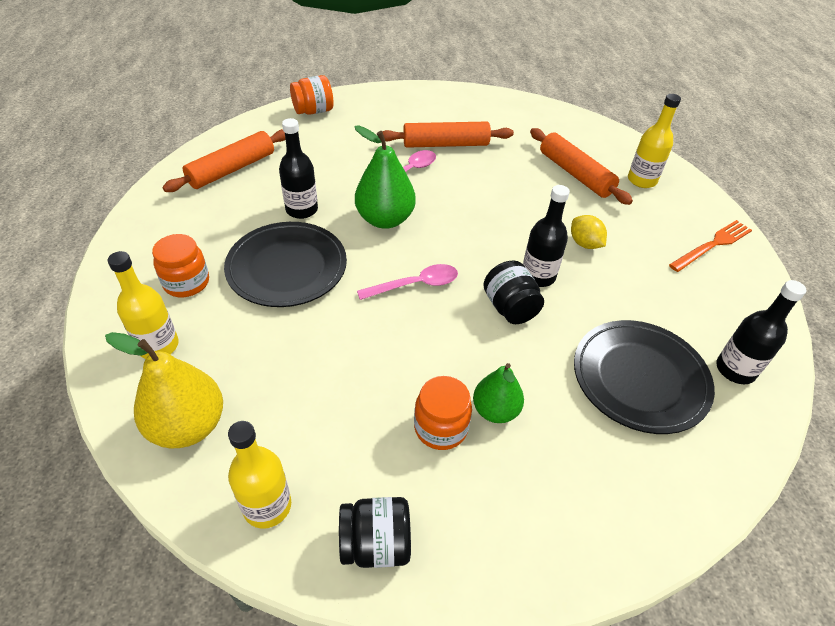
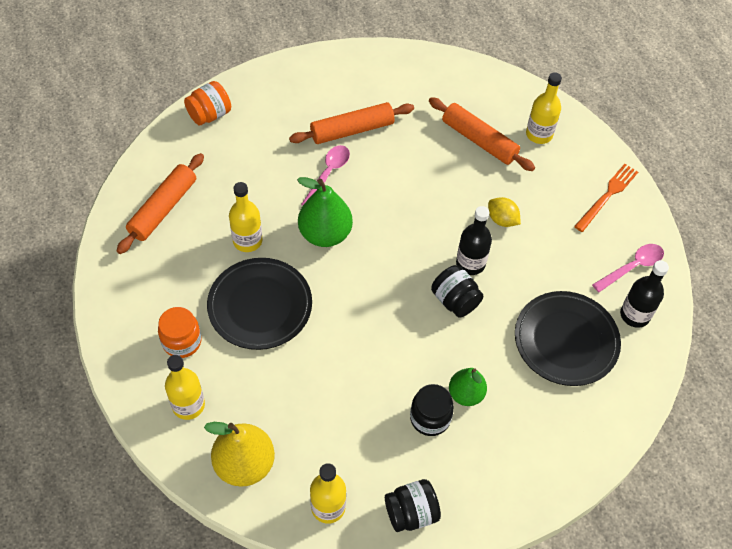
camera: 15 degrees left, 10 degrees up
black bottle [279,118,318,219] -> yellow bottle [229,182,263,252]
pink spoon [357,264,458,300] -> pink spoon moved to [592,244,664,292]
orange jar [414,376,472,450] -> black jar [410,384,454,436]

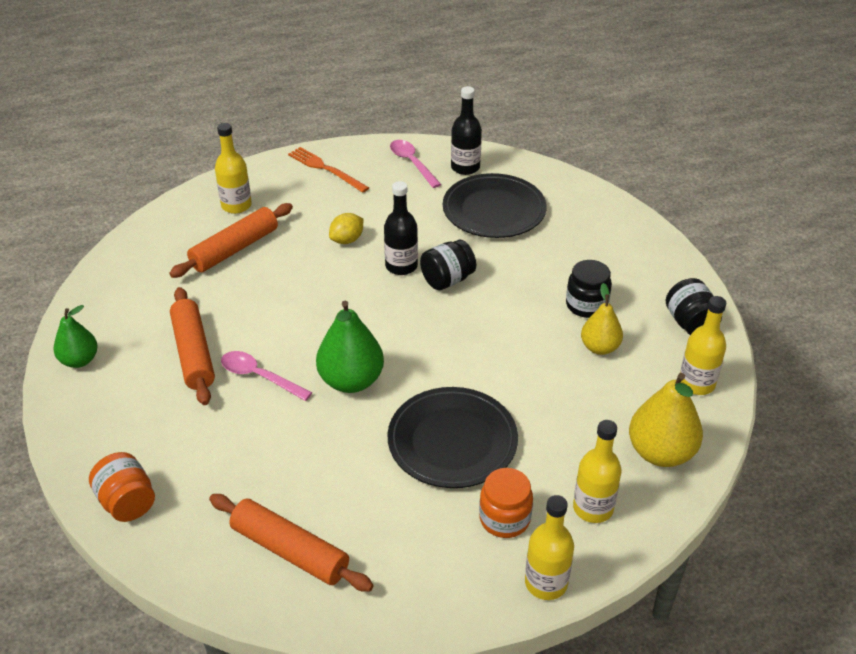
camera: 85 degrees left, 15 degrees down
yellow bottle [229,182,263,252] -> yellow bottle moved to [525,495,574,600]
green pear [449,368,487,406] -> green pear moved to [53,305,98,368]
none -> yellow pear [581,283,623,355]

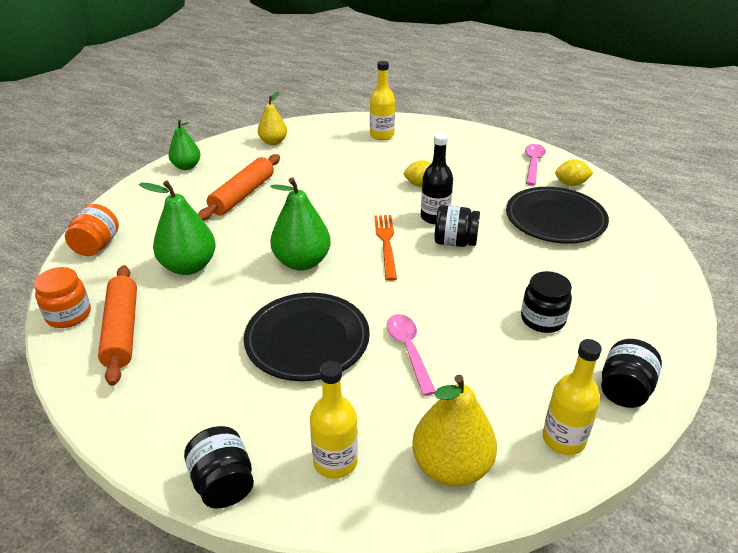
camera: 45 degrees right, 5 degrees down
orange rolling pin [169,203,293,278] -> none
pink spoon [221,351,313,401] -> pink spoon moved to [387,314,436,396]
orange fork [288,147,369,193] -> orange fork moved to [374,215,397,281]
black bottle [451,86,482,175] -> yellow lemon [555,159,593,186]
orange jar [479,468,533,538] -> orange jar moved to [34,267,91,328]
yellow bottle [525,495,574,600] -> black jar [184,426,254,509]
yellow pear [581,283,623,355] -> yellow pear moved to [258,91,287,145]
none -> green pear [139,180,216,275]

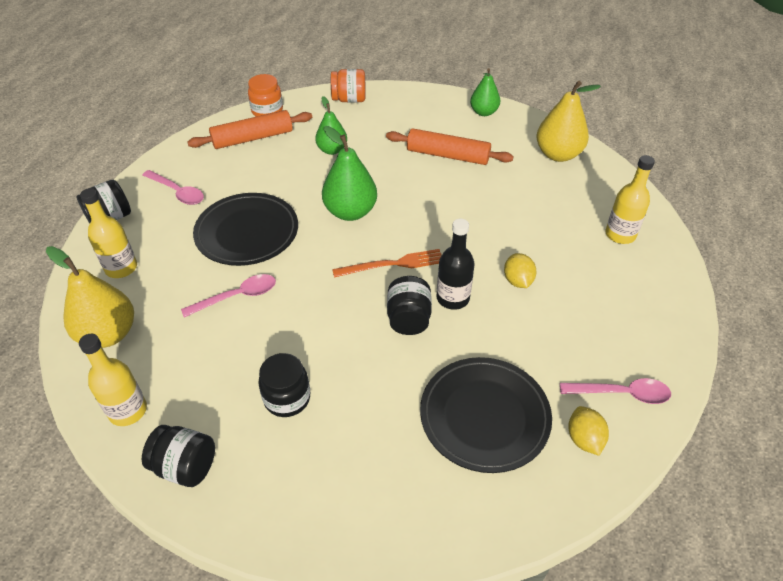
camera: 80 degrees right, 10 degrees up
green pear [139,180,216,275] -> green pear [315,96,347,155], size x0.64
yellow pear [258,91,287,145] -> yellow pear [536,81,601,162], size x1.57
none -> pink spoon [142,170,204,205]

